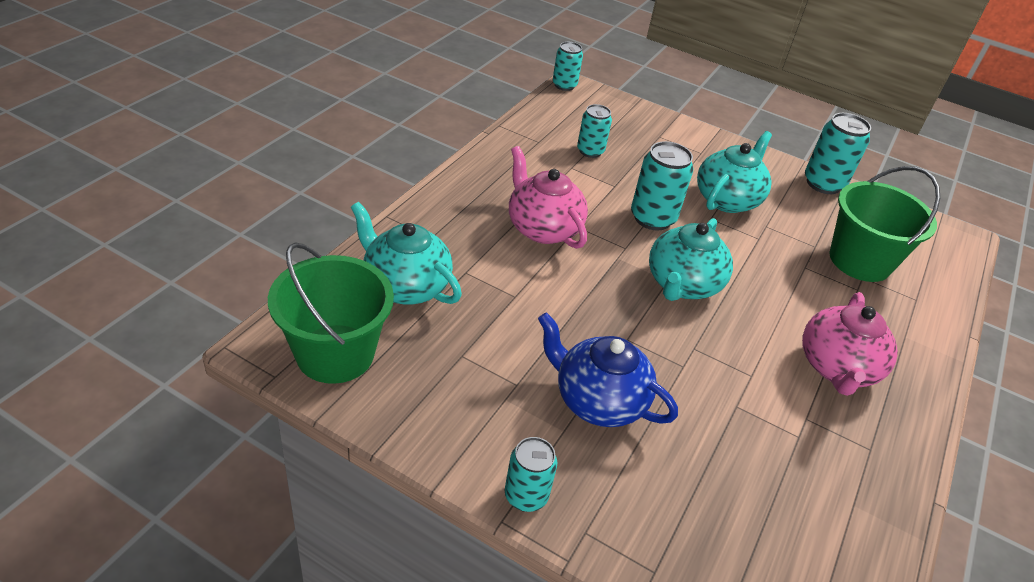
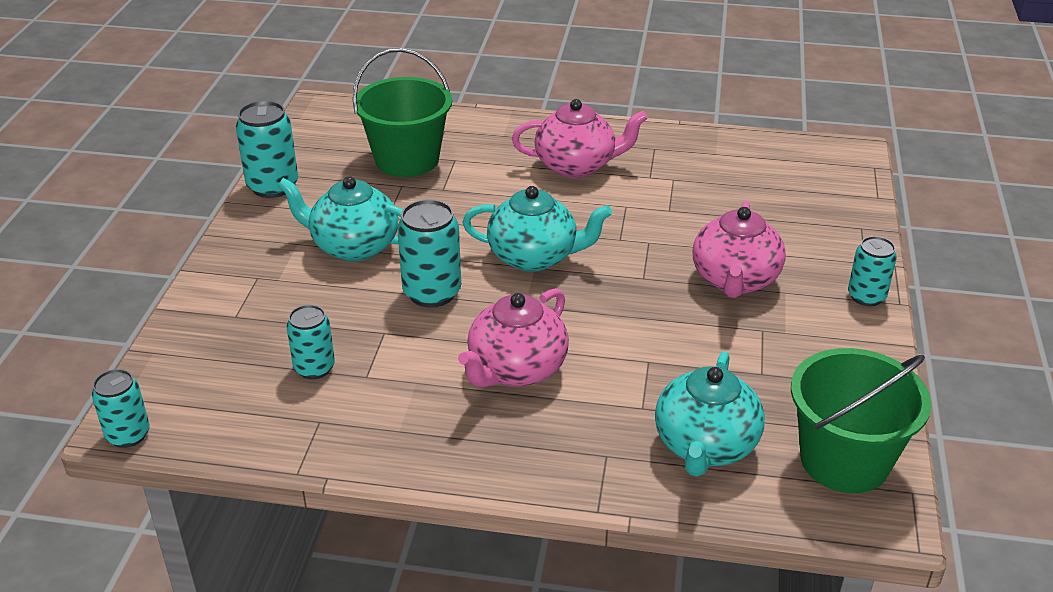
camera: 105 degrees left, 5 degrees down
blue teapot [538,312,678,427] -> pink teapot [693,201,786,298]

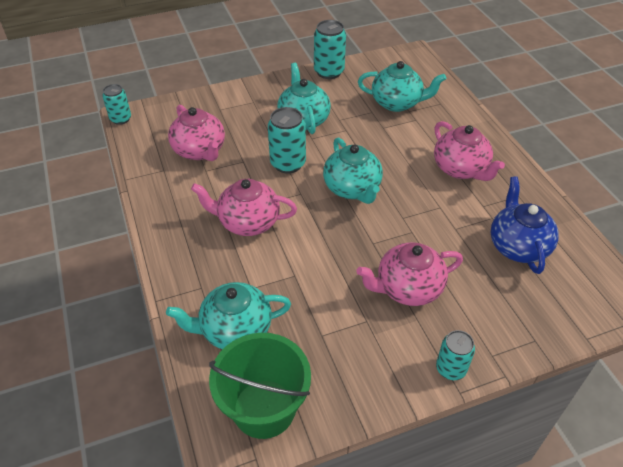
camera: 60 degrees right, 10 degrees up
turquoise can [287,305,335,379] -> pink teapot [168,105,225,161]
green bucket [353,48,452,177] -> turquoise teapot [358,61,446,112]
none -> blue teapot [491,176,559,274]

